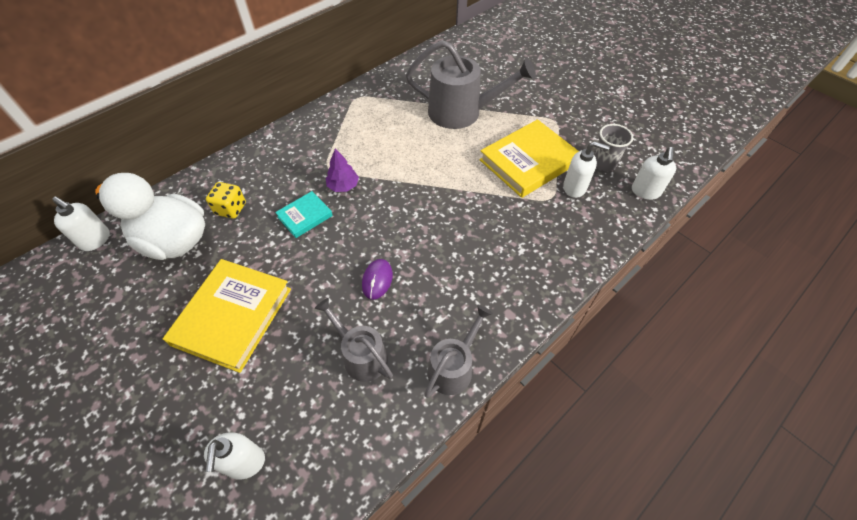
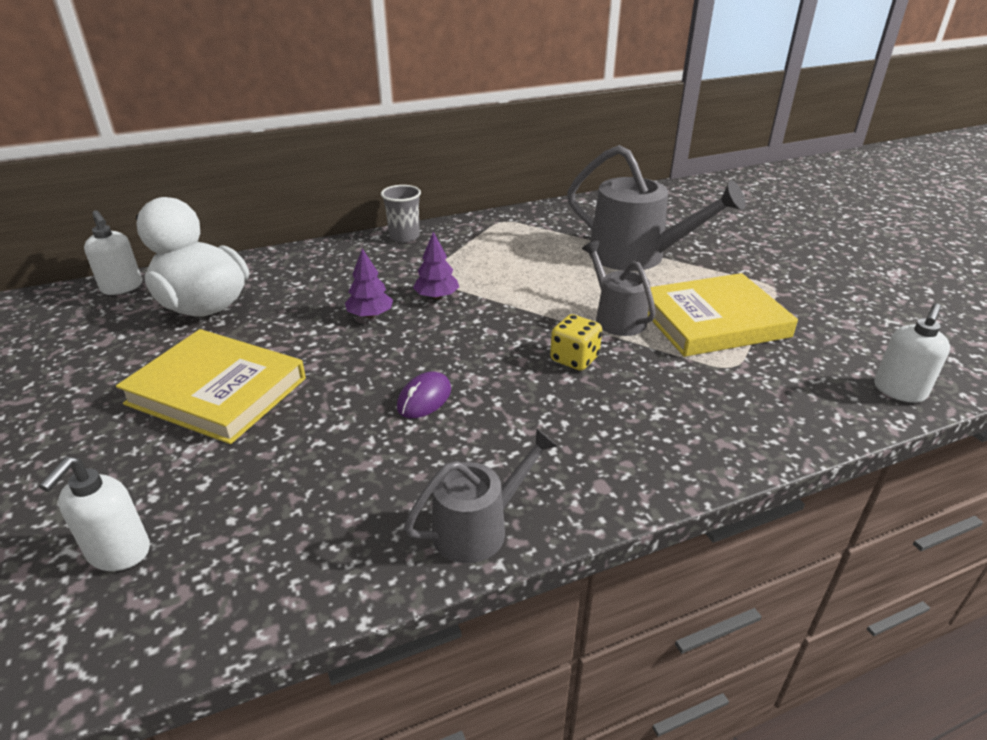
camera: 20 degrees right, 20 degrees down
yellow book [163,259,291,373] -> yellow book turned 75 degrees clockwise [116,329,306,444]
yellow dice [206,182,246,219] -> yellow dice moved to [550,314,602,371]
turquoise book [275,191,333,238] -> purple tree [345,248,393,318]
grey watering can [315,298,393,382] -> grey watering can moved to [582,241,656,336]
white soap dispenser [563,141,610,198] -> none
grey cup [594,124,633,171] -> grey cup moved to [381,185,421,243]

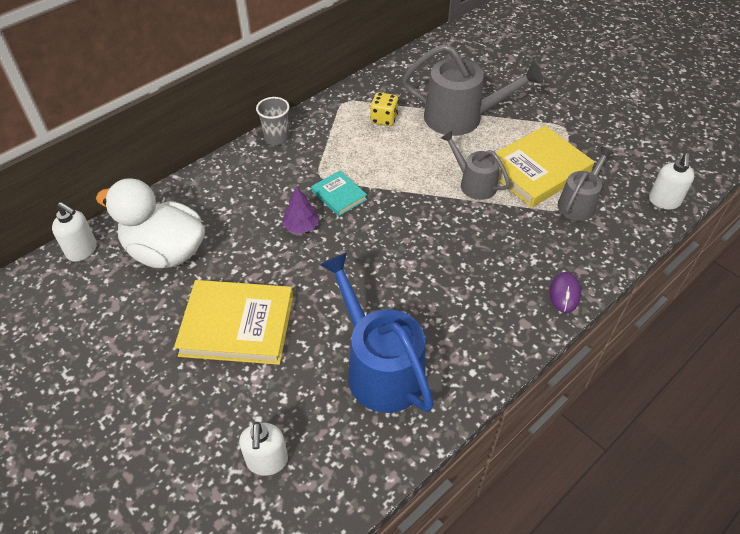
camera: 20 degrees left, 15 degrees up
purple mouse [397,372,451,418] -> purple mouse moved to [550,272,581,313]
grey watering can [404,429,558,563] -> grey watering can moved to [558,147,614,221]
purple tree [413,232,459,299] -> turquoise book [311,171,367,216]
yellow dice [550,314,602,371] -> yellow dice moved to [370,92,399,126]
none -> blue watering can [320,253,434,413]

